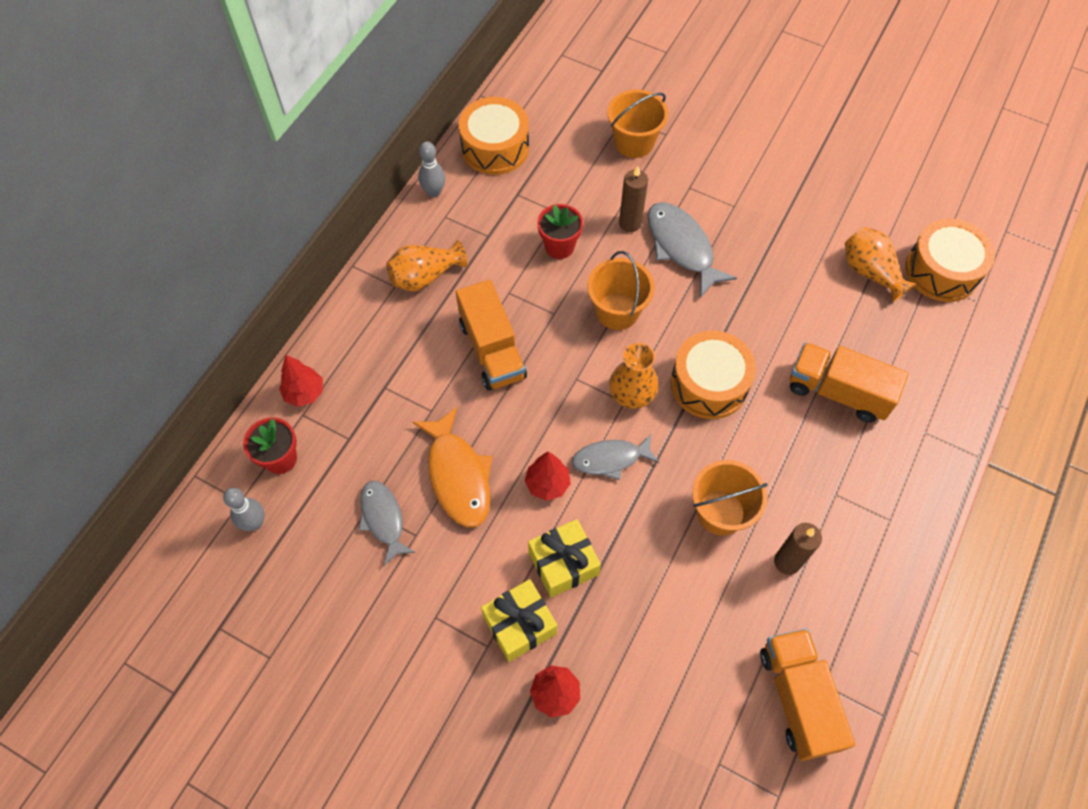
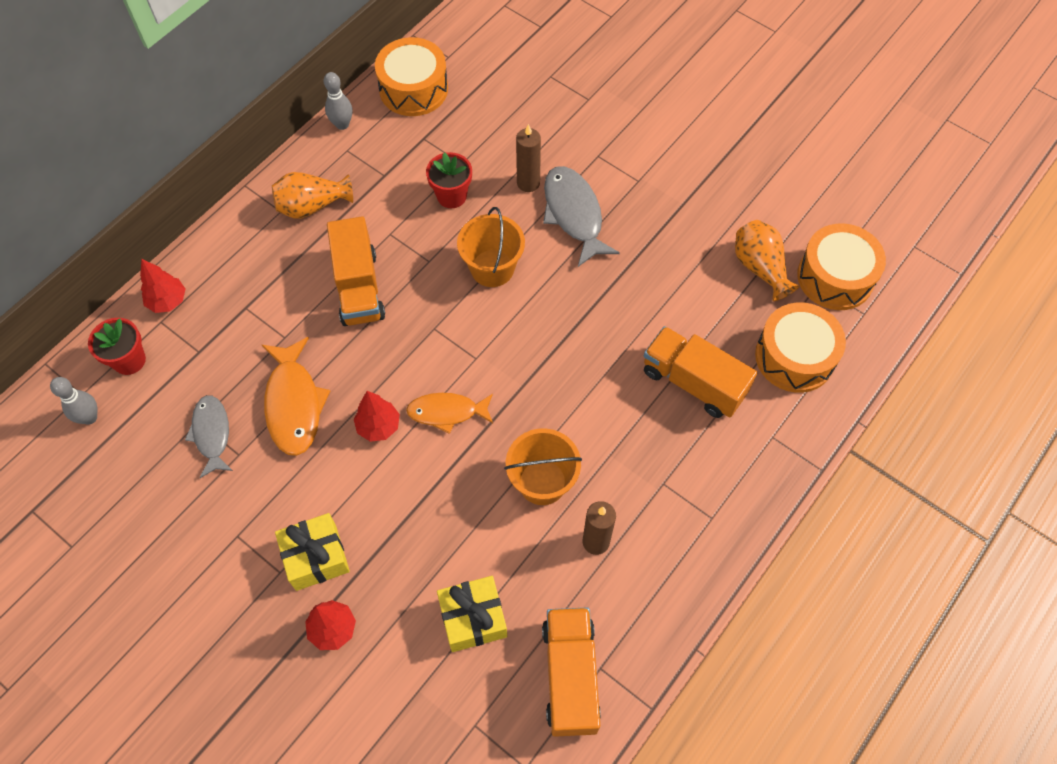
camera: 10 degrees right, 0 degrees up
yellow gift [528,519,601,598] -> yellow gift moved to [437,576,507,652]
grey fish [572,435,659,480] -> orange fish [406,393,493,434]
orange bucket [607,89,668,158] -> none
orange vase [609,343,659,409] -> none
orange drum [671,331,756,419] -> orange drum moved to [755,302,846,393]

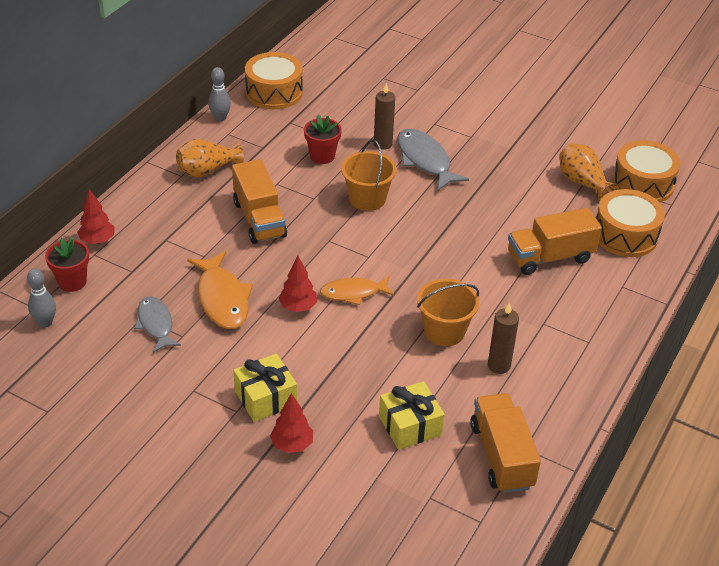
camera: 10 degrees left, 20 degrees down
orange truck [644,326,757,418] -> orange truck turned 45 degrees counterclockwise [508,208,602,275]

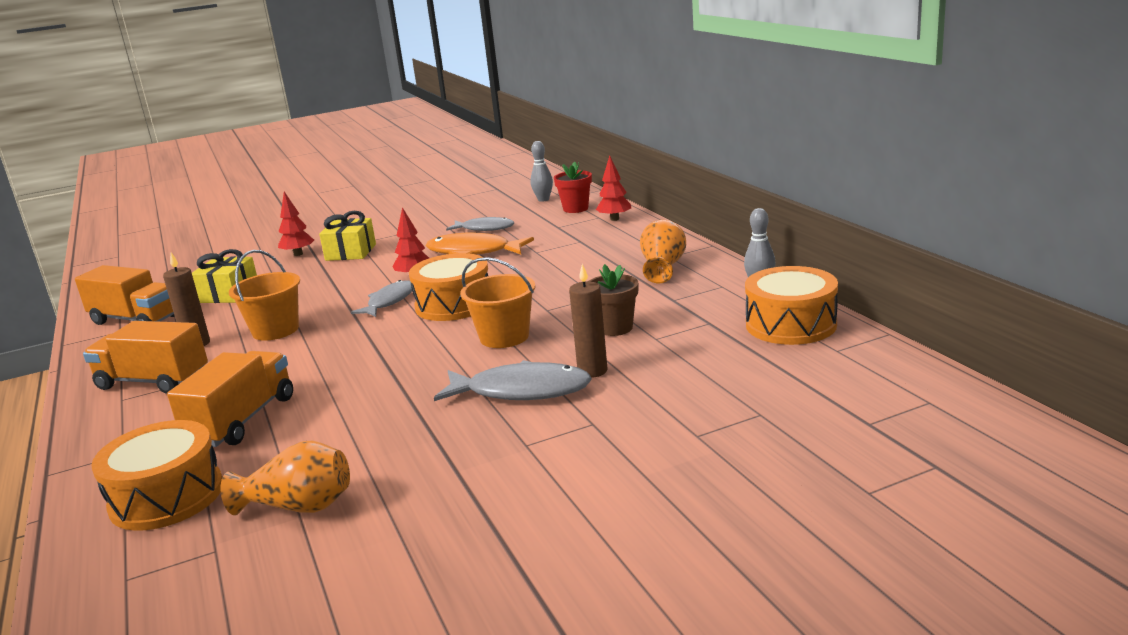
camera: 130 degrees right, 20 degrees down
orange truck [232,159,287,244] -> orange truck moved to [83,321,208,394]
red flower pot [304,114,342,164] -> brown flower pot [588,264,638,336]
orange fish [320,276,394,305] -> grey fish [351,280,412,317]
orange drum [612,140,681,203] -> orange drum moved to [409,253,488,321]

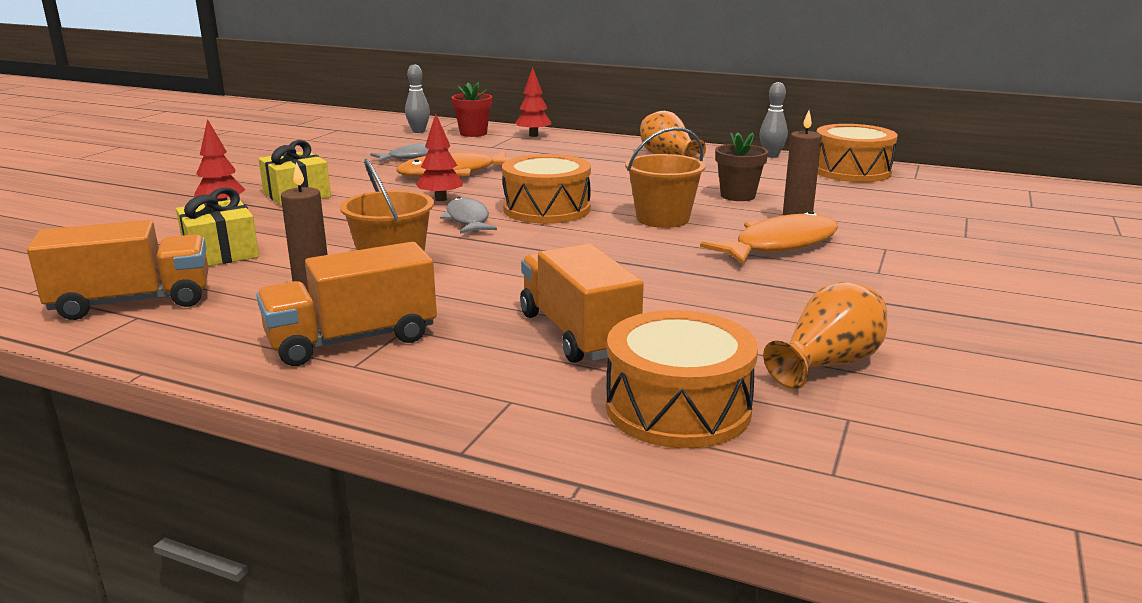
camera: 45 degrees left, 0 degrees up
grey fish [434,360,592,401] -> orange fish [700,211,838,265]

